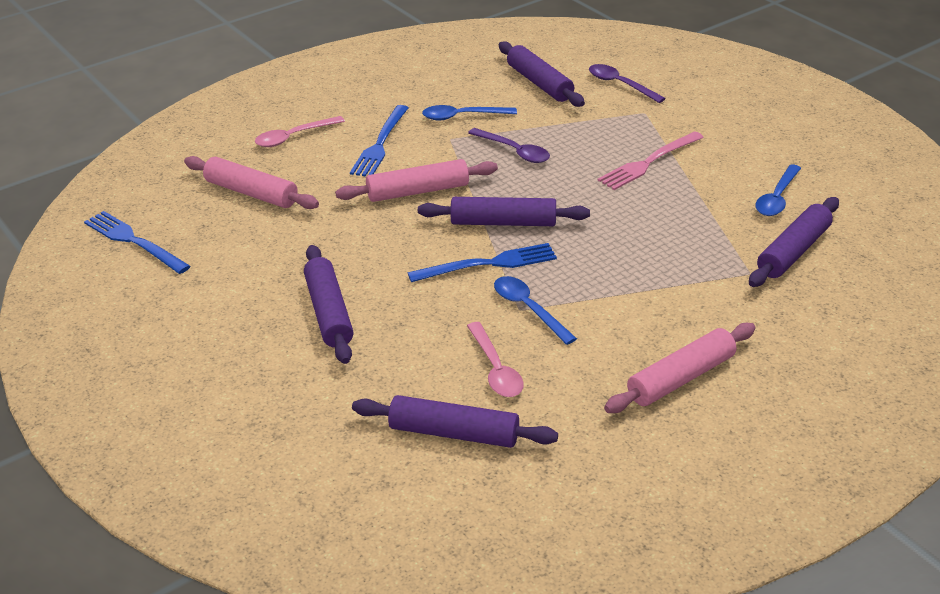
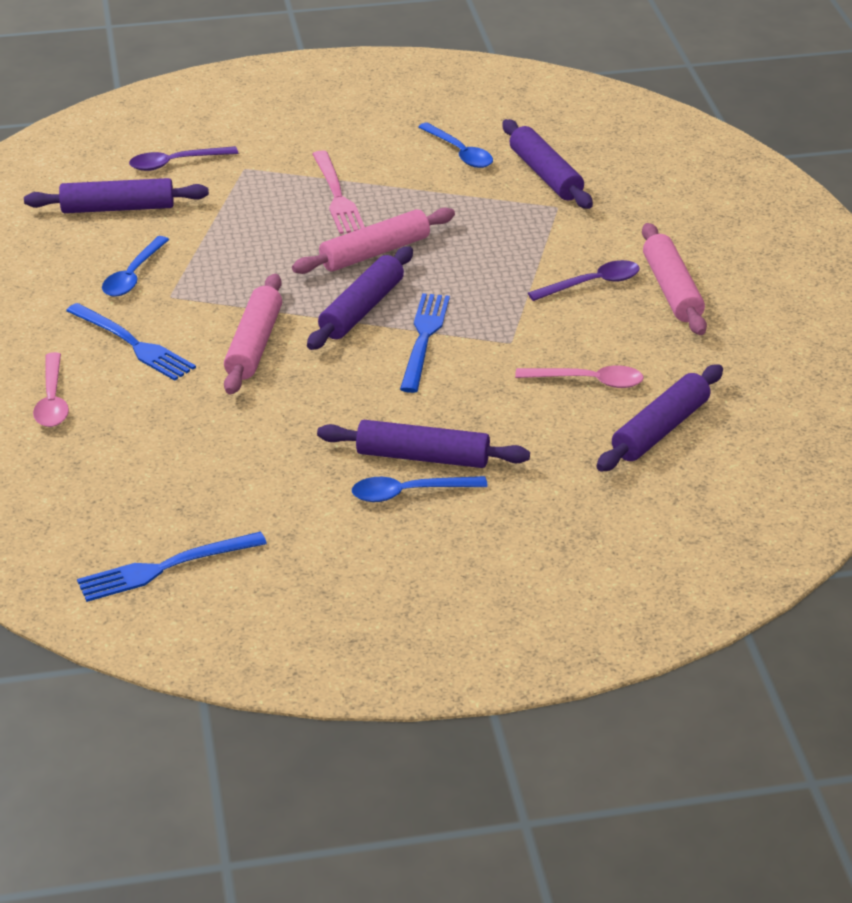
camera: 65 degrees left, 0 degrees up
pink rolling pin [184,156,319,209] -> pink rolling pin moved to [292,207,455,274]
purple spoon [468,128,550,163] -> purple spoon moved to [528,260,640,301]
blue spoon [494,276,577,345] -> blue spoon moved to [352,476,488,502]

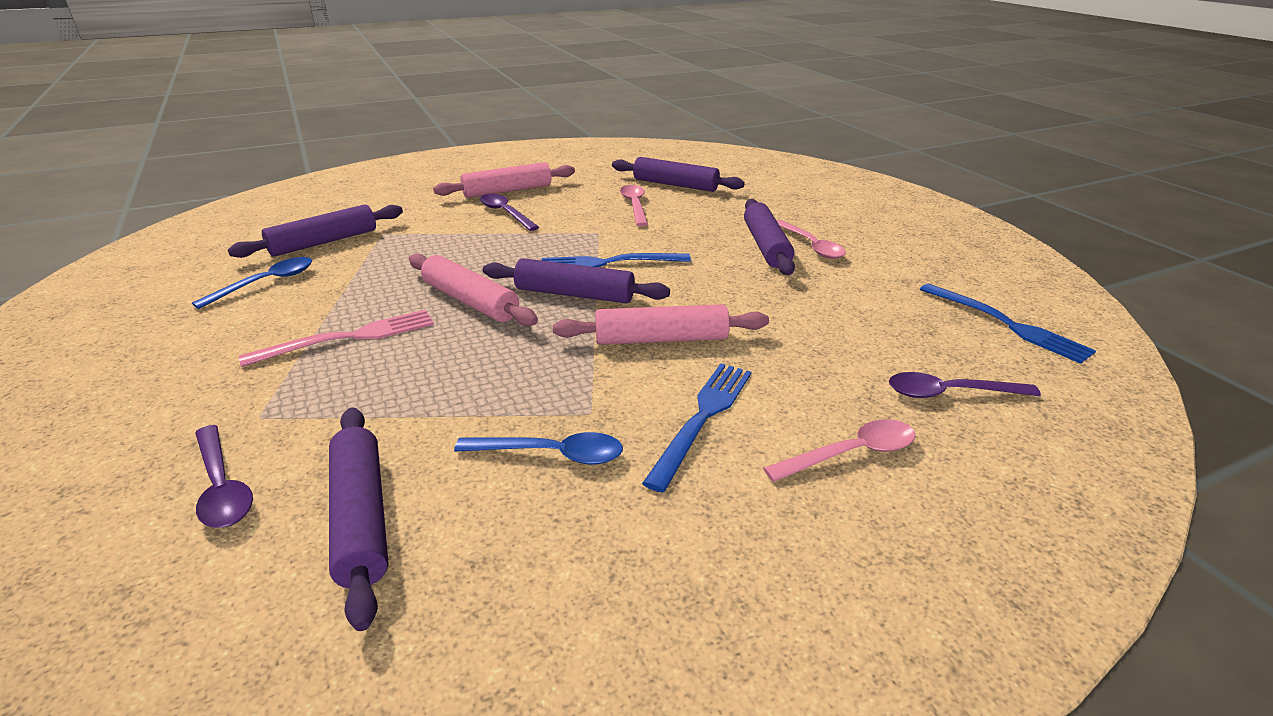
camera: 105 degrees left, 5 degrees down
blue spoon [352,476,488,502] -> pink spoon [776,220,846,259]
none -> purple spoon [889,372,1041,398]

